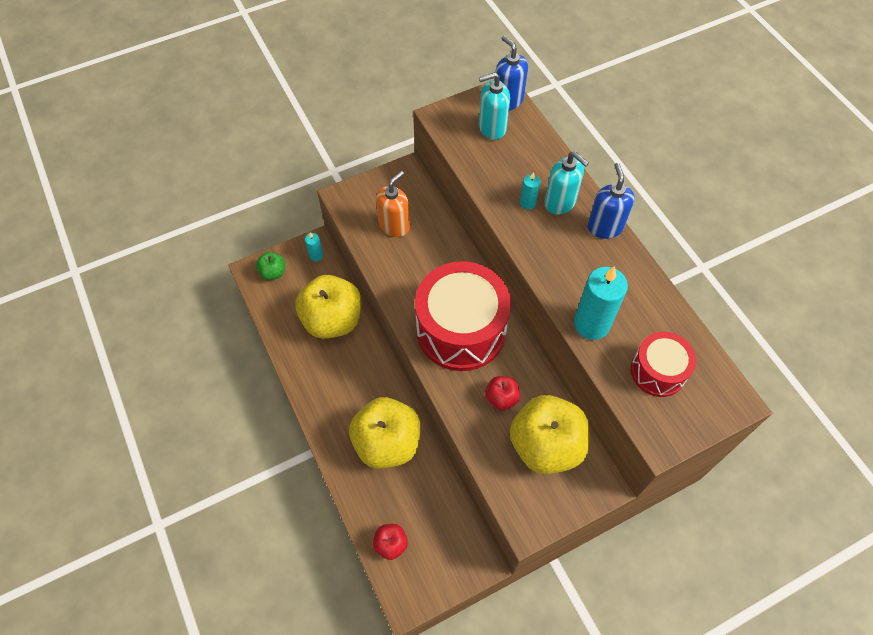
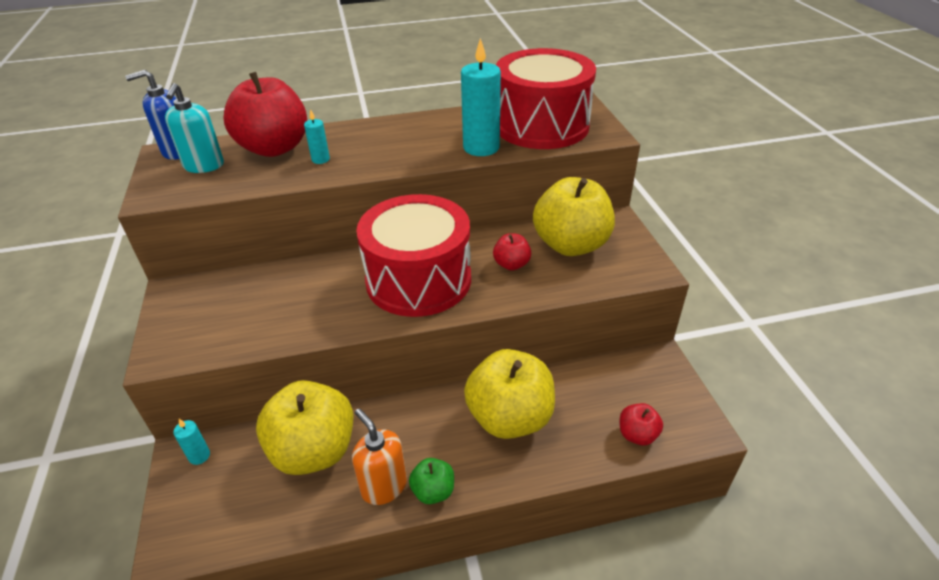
camera: 75 degrees left, 20 degrees down
green apple [256,252,285,280] -> green apple moved to [409,458,454,504]
orange soap dispenser [376,171,410,237] -> orange soap dispenser moved to [352,409,407,505]
turquoise soap dispenser [545,151,589,215] -> none
blue soap dispenser [587,163,635,239] -> none
red drum [631,332,696,397] -> red drum [496,48,596,149], size x1.88
none -> red apple [224,72,307,157]

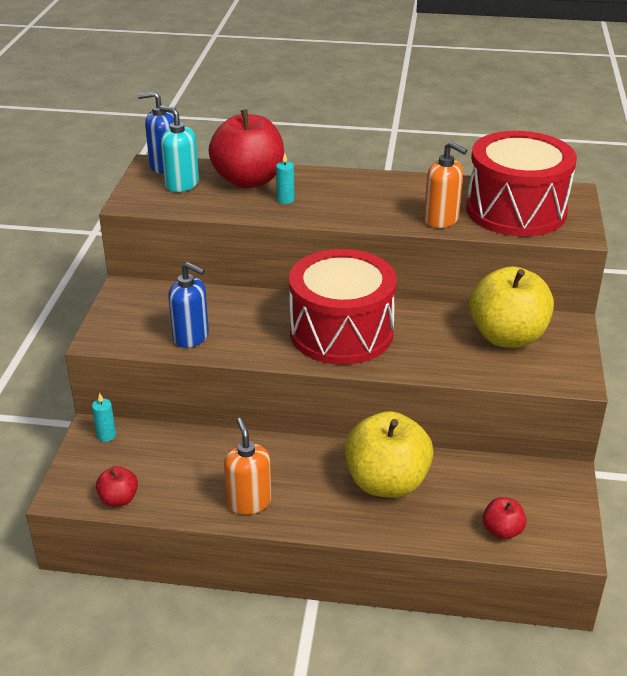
camera: 20 degrees right, 5 degrees down
turquoise soap dispenser [165,83,224,173] -> turquoise soap dispenser turned 105 degrees clockwise [159,106,199,192]
yellow apple [256,380,353,475] -> none
green apple [409,458,454,504] -> none
turquoise candle [461,38,501,156] -> orange soap dispenser [424,141,467,228]
red apple [493,233,531,271] -> red apple moved to [96,466,138,507]
none -> blue soap dispenser [168,262,209,348]

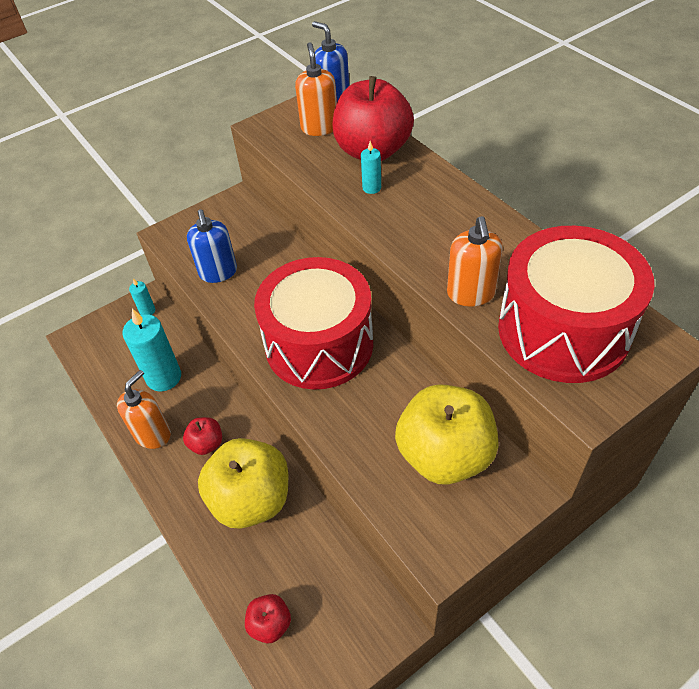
camera: 50 degrees right, 15 degrees up
red apple [96,466,138,507] -> red apple moved to [183,417,222,455]
turquoise soap dispenser [159,106,199,192] -> orange soap dispenser [295,42,337,136]
none -> turquoise candle [122,308,181,391]

